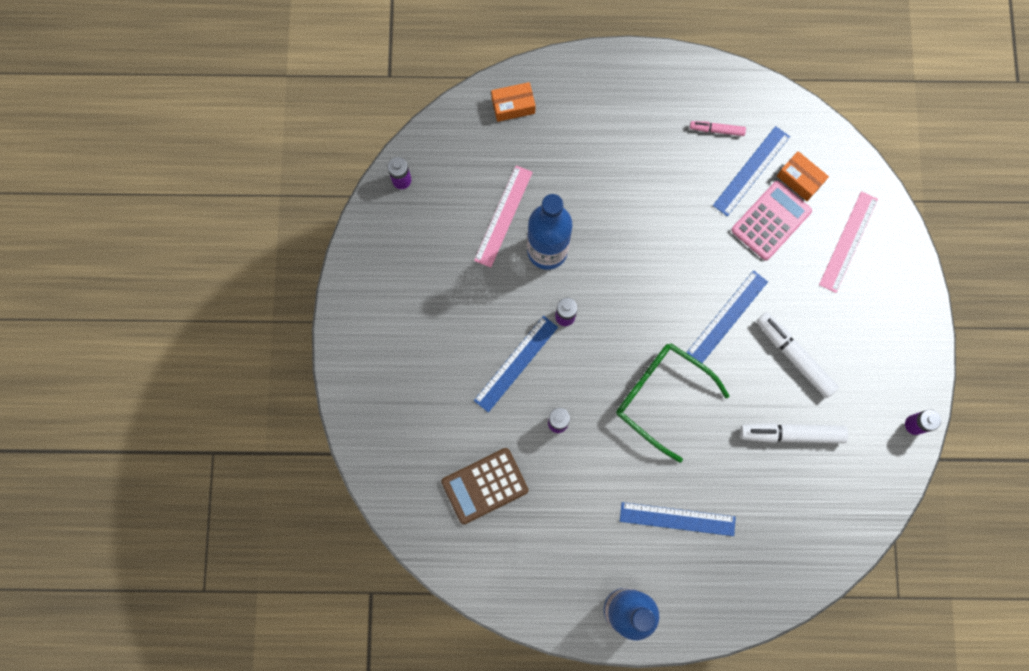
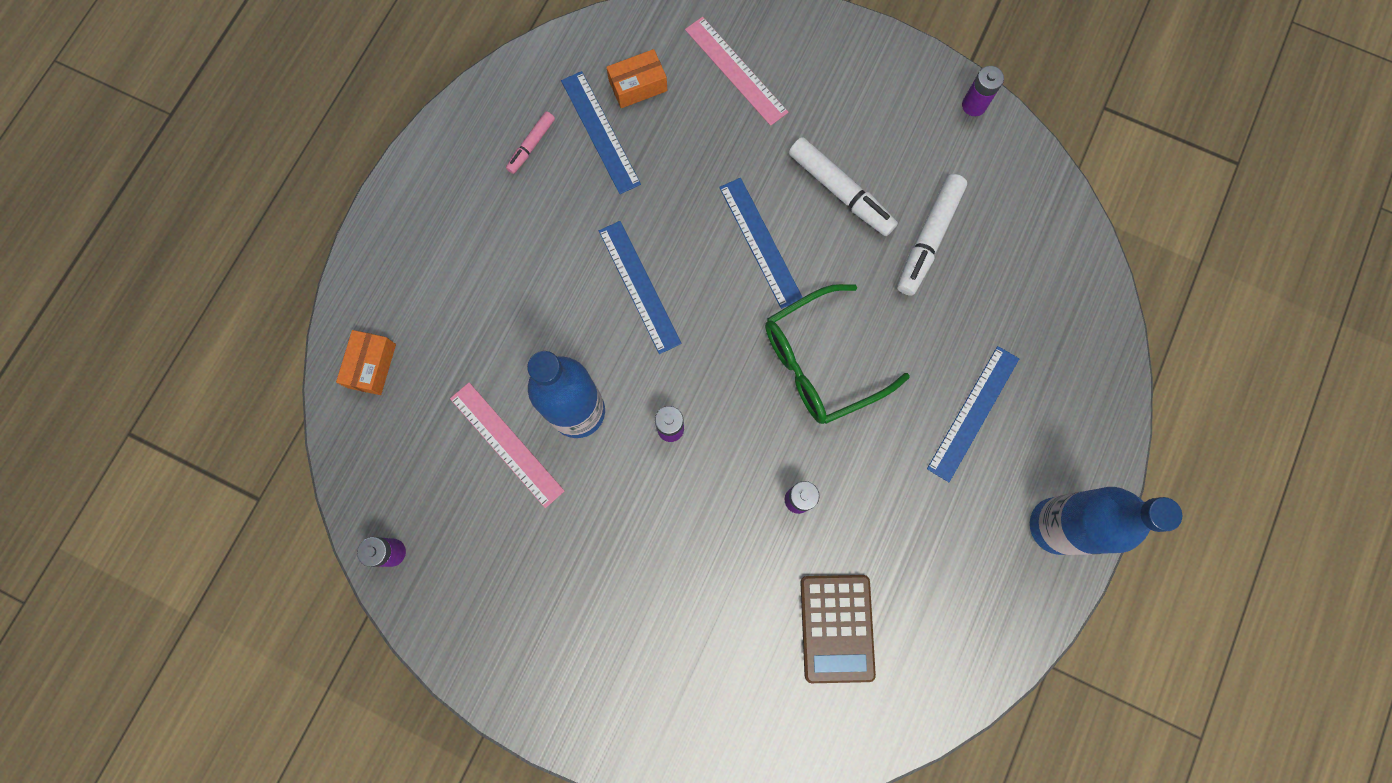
camera: 65 degrees left, 0 degrees up
blue ruler [474,316,558,412] -> blue ruler moved to [599,221,682,354]
pink calculator [731,181,812,260] -> none
white marker [756,312,839,398] -> white marker turned 120 degrees counterclockwise [789,137,898,236]

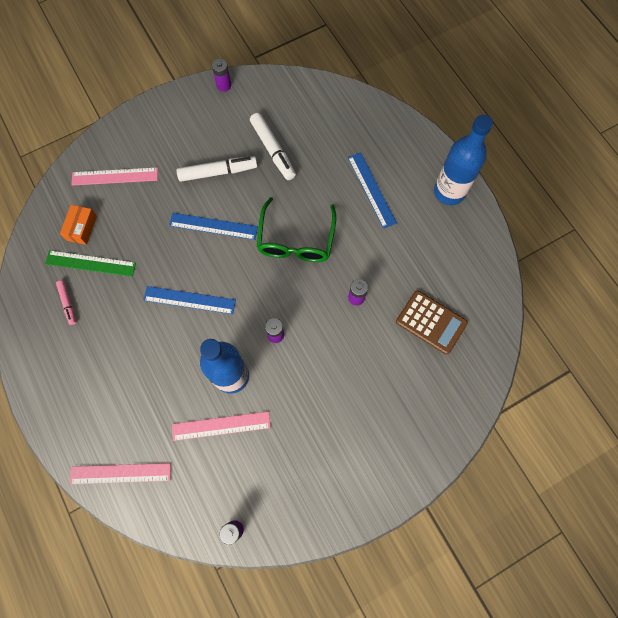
camera: 55 degrees left, 5 degrees down
orange box [336,330,396,395] -> pink ruler [70,463,171,484]
blue ruler [561,71,641,194] -> green ruler [45,250,136,277]

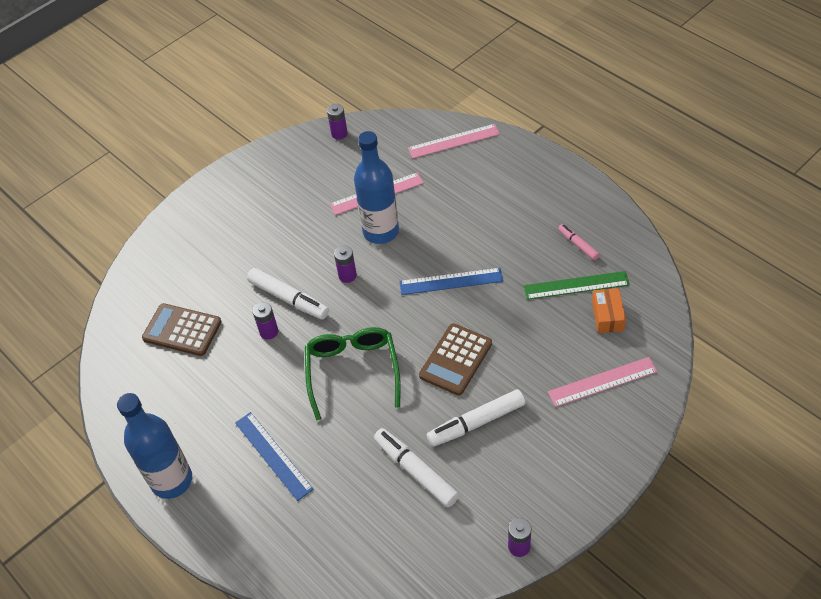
camera: 170 degrees right, 20 degrees down
blue ruler [169,213,258,240] -> brown calculator [419,323,492,396]
none -> white marker [247,268,329,320]

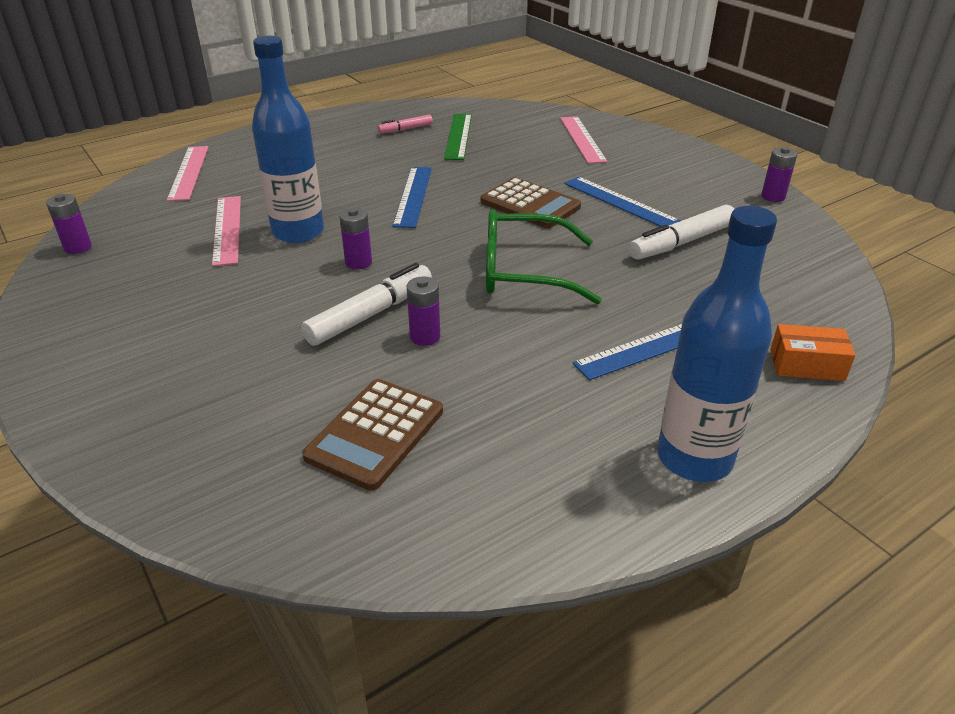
camera: 85 degrees left, 15 degrees down
white marker [427,389,525,447] -> blue ruler [564,177,681,226]
orange box [592,288,626,333] -> orange box moved to [770,324,856,381]

